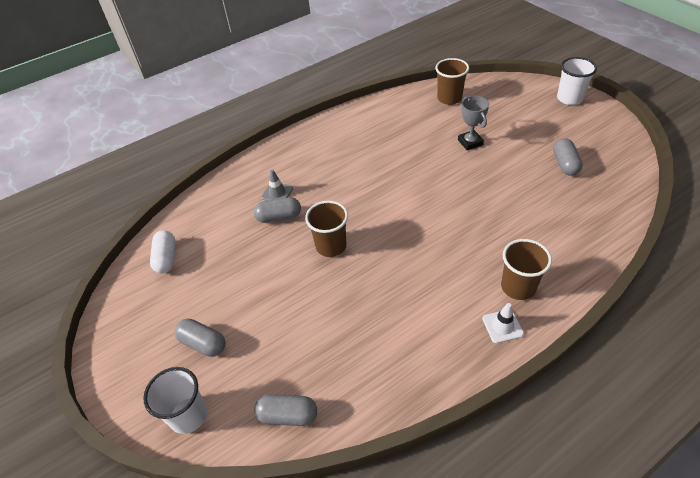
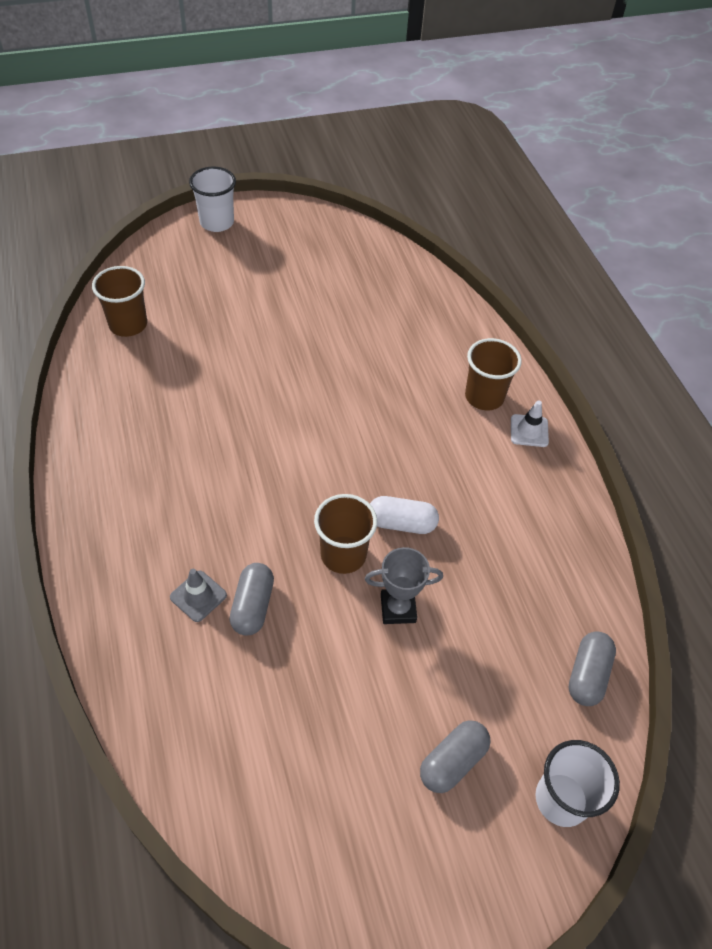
camera: 80 degrees left, 5 degrees up
white capsule [150,230,175,274] -> white capsule moved to [370,496,439,534]
grey trophy [458,96,489,150] -> grey trophy moved to [365,547,443,624]
grey capsule [553,138,583,176] -> none

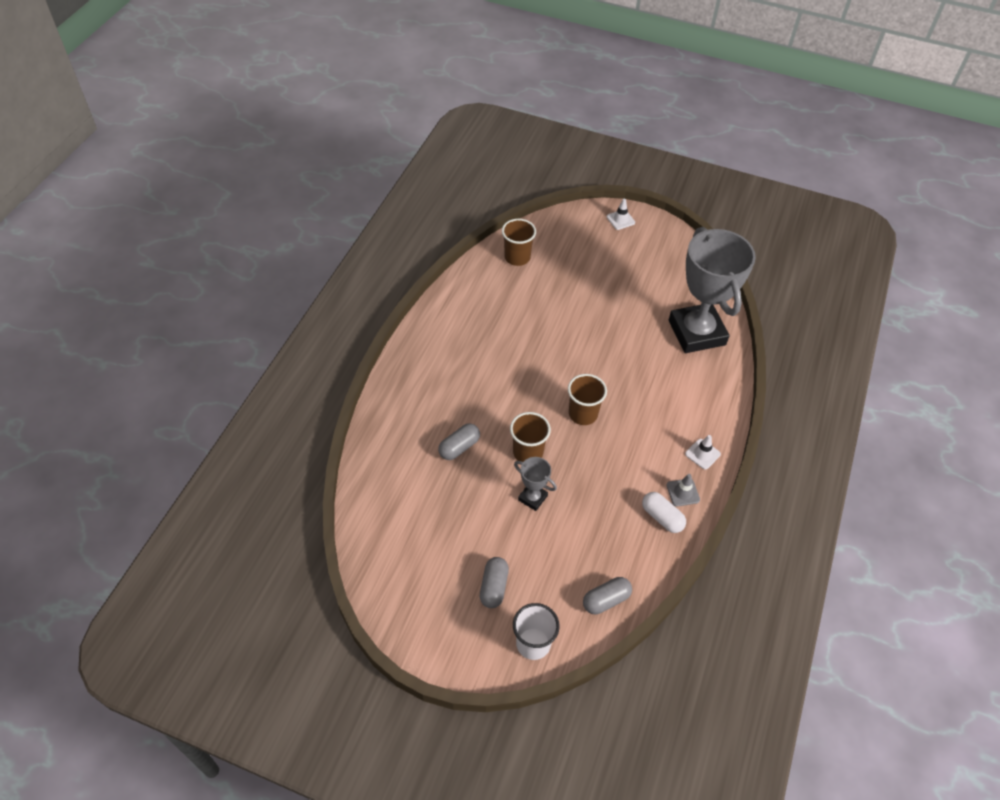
camera: 40 degrees right, 0 degrees up
grey traffic cone [170,569,227,622] -> grey traffic cone moved to [667,474,700,507]
white cup [189,167,236,232] -> white traffic cone [607,199,635,230]
white capsule [370,496,439,534] -> white capsule moved to [642,492,686,533]
grey capsule [420,720,490,793] -> grey capsule turned 75 degrees counterclockwise [480,557,509,608]
brown cup [465,338,522,410] -> brown cup moved to [568,374,607,425]
none -> grey trophy [669,227,756,353]

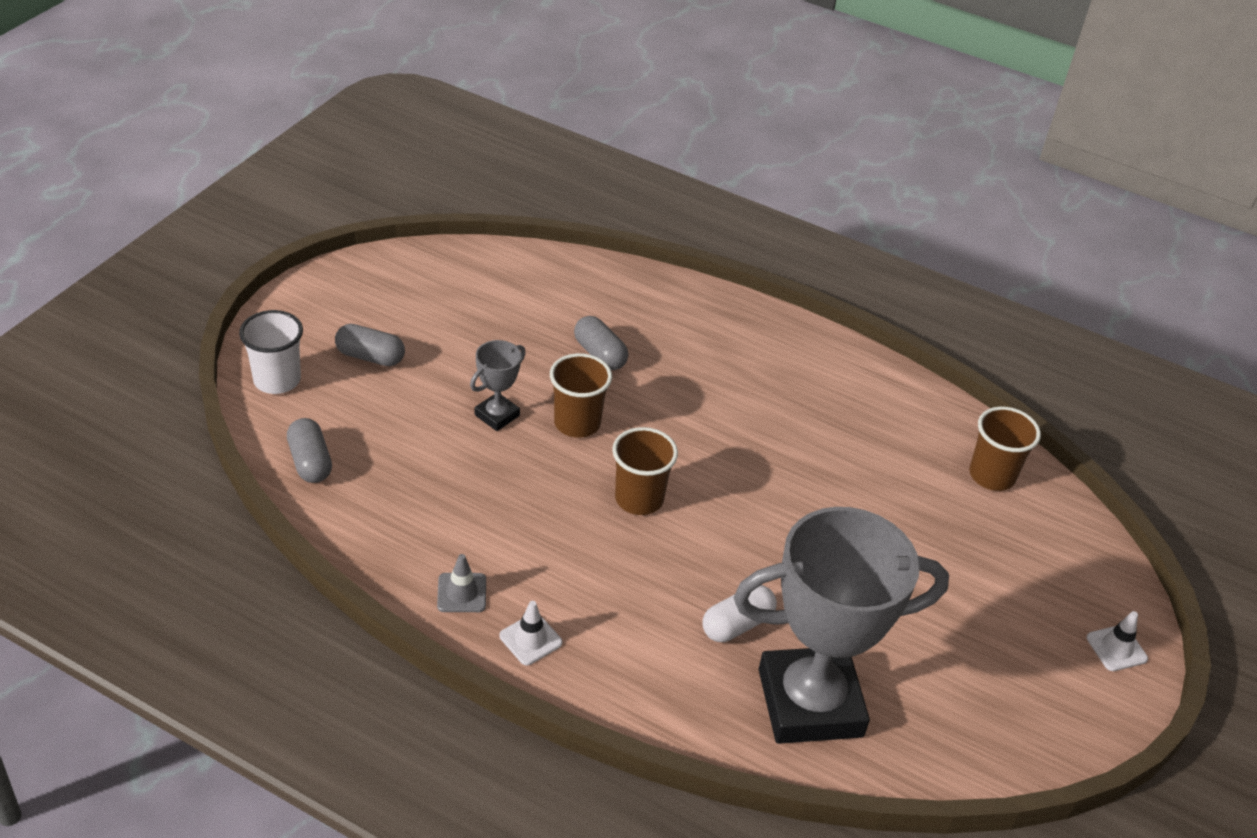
camera: 95 degrees right, 10 degrees down
white capsule [642,492,686,533] -> white capsule moved to [702,585,777,642]

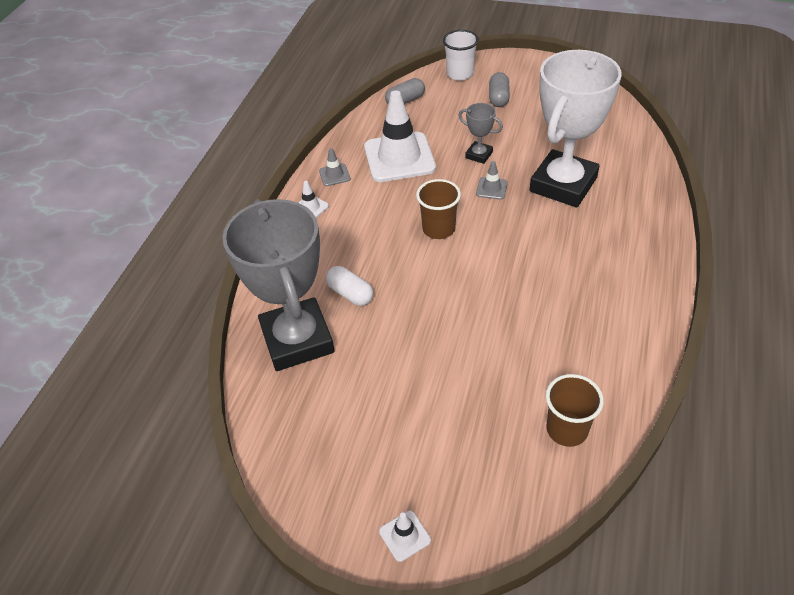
camera: 85 degrees right, 5 degrees up
brown cup [550,353,612,438] -> grey traffic cone [476,161,508,200]
grey capsule [574,316,628,370] -> white trophy [530,50,622,208]
none -> white traffic cone [364,91,436,182]

